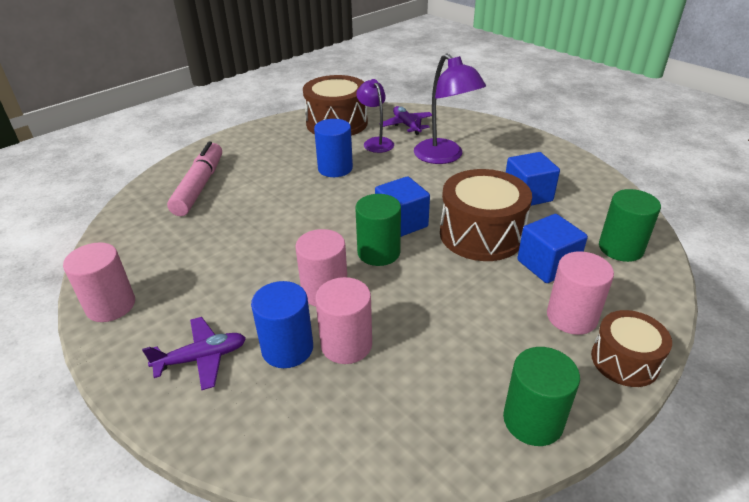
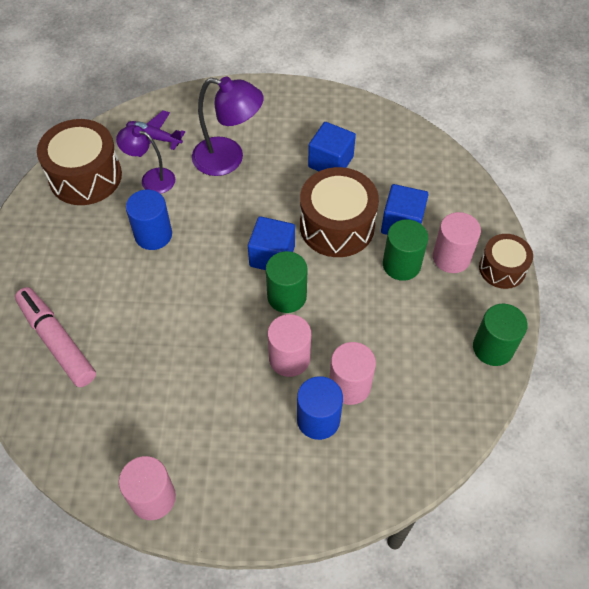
camera: 45 degrees left, 20 degrees up
purple plane [142,317,246,390] -> none
green cylinder [599,189,661,262] -> green cylinder moved to [383,219,428,281]

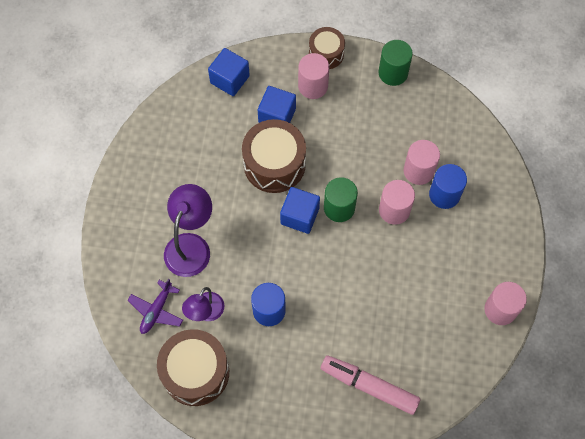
camera: 85 degrees left, 10 degrees up
pink marker [15,287,96,387] -> pink marker turned 60 degrees clockwise [320,355,421,415]
blue cube [308,122,356,171] -> blue cube moved to [208,48,250,96]
green cylinder [383,219,428,281] -> none

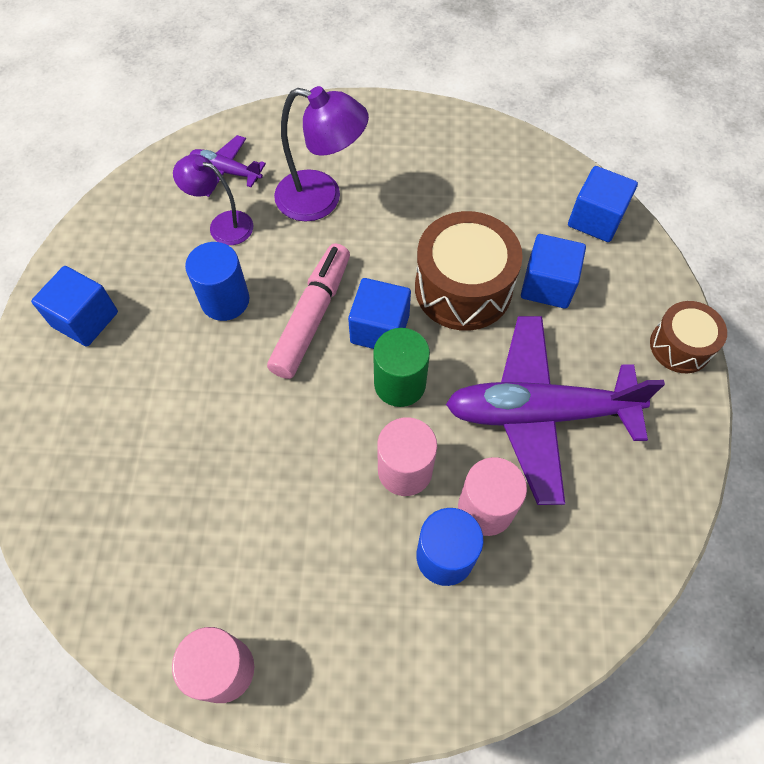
camera: 85 degrees right, 5 degrees down
brown drum [157,329,229,406] -> none
pink cylinder [298,53,329,99] -> none
pink marker [320,355,421,415] -> pink marker moved to [267,243,350,379]
green cylinder [379,40,413,86] -> none
none -> blue cube [31,266,118,347]
none -> purple plane [446,316,665,505]

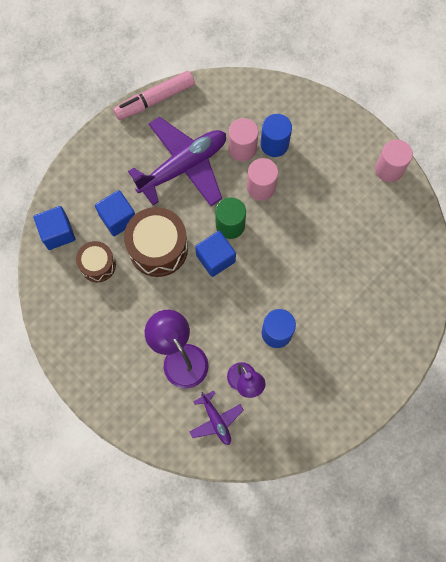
camera: 140 degrees left, 10 degrees up
blue cube [31,266,118,347] -> none
pink marker [267,243,350,379] -> pink marker moved to [113,71,195,120]
purple plane [446,316,665,505] -> purple plane turned 75 degrees counterclockwise [128,117,226,206]
brown drum [650,301,727,373] -> brown drum moved to [76,241,116,282]

